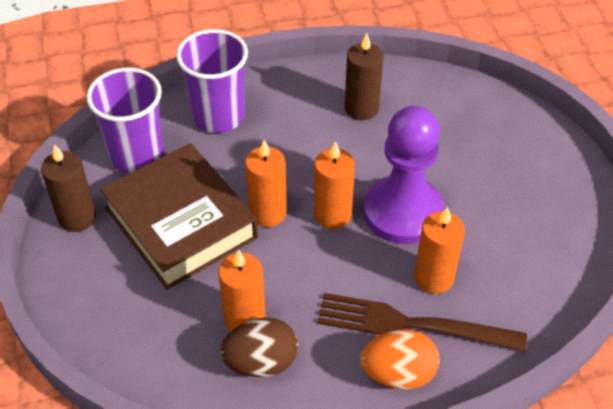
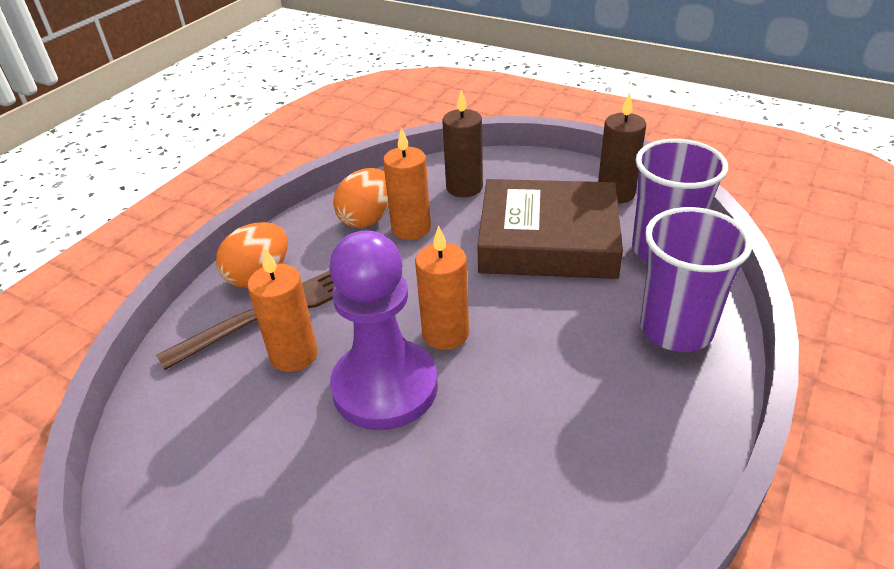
camera: 135 degrees right, 10 degrees down
brown egg [220,318,298,377] -> orange egg [333,168,389,228]
orange candle [245,140,287,227] -> none
brown candle [345,33,384,120] -> brown candle moved to [442,90,483,197]

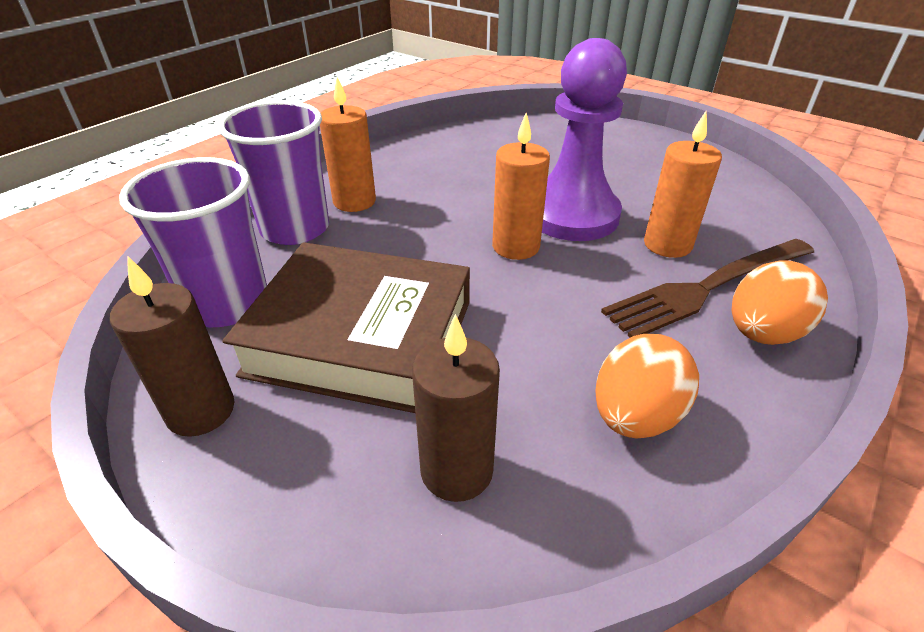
camera: 175 degrees left, 0 degrees up
orange candle [383,127,431,240] -> orange candle moved to [320,77,376,212]

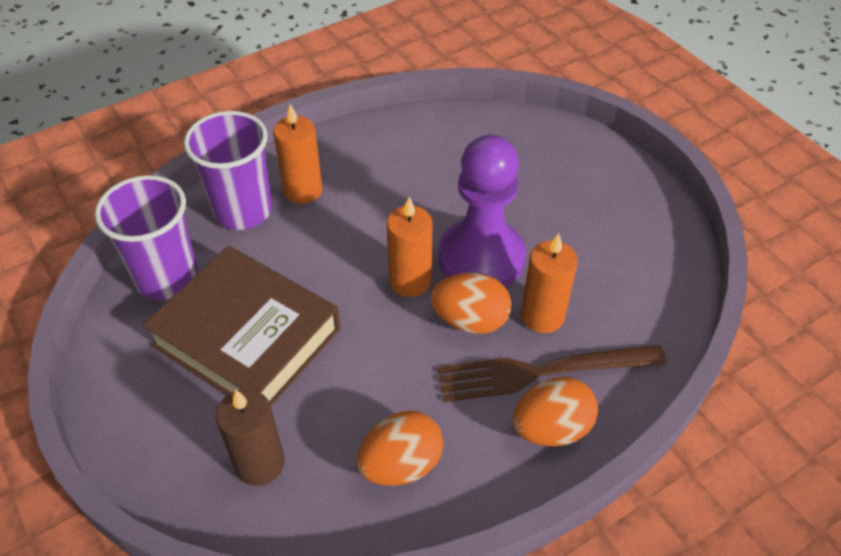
camera: 20 degrees right, 10 degrees up
brown candle [110,256,234,437] -> none
none -> orange egg [431,273,511,334]

